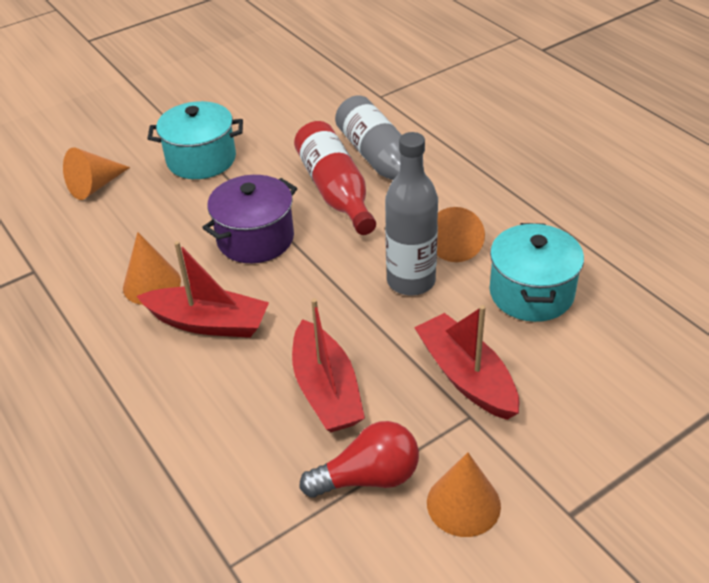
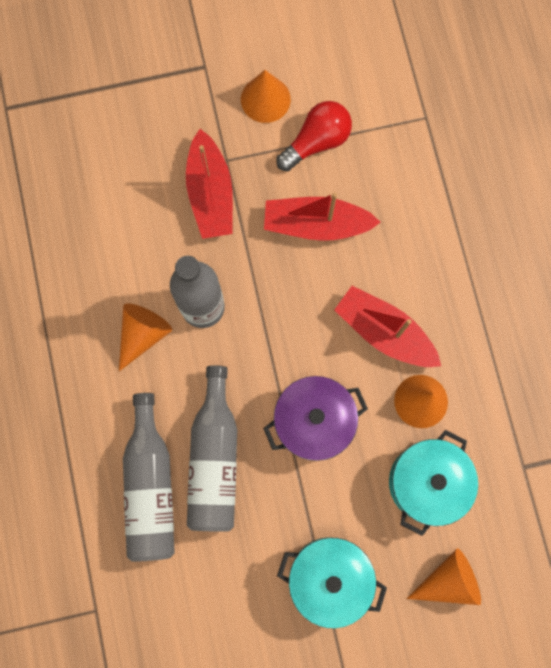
camera: 160 degrees left, 35 degrees up
red boat [292,298,365,432] -> red boat turned 90 degrees counterclockwise [264,192,381,241]
red bottle [294,121,376,235] -> grey bottle [187,365,237,532]
red light bulb [300,421,419,498] -> red light bulb turned 135 degrees clockwise [276,101,352,171]
turquoise pot [490,223,584,322] -> turquoise pot moved to [389,430,478,536]

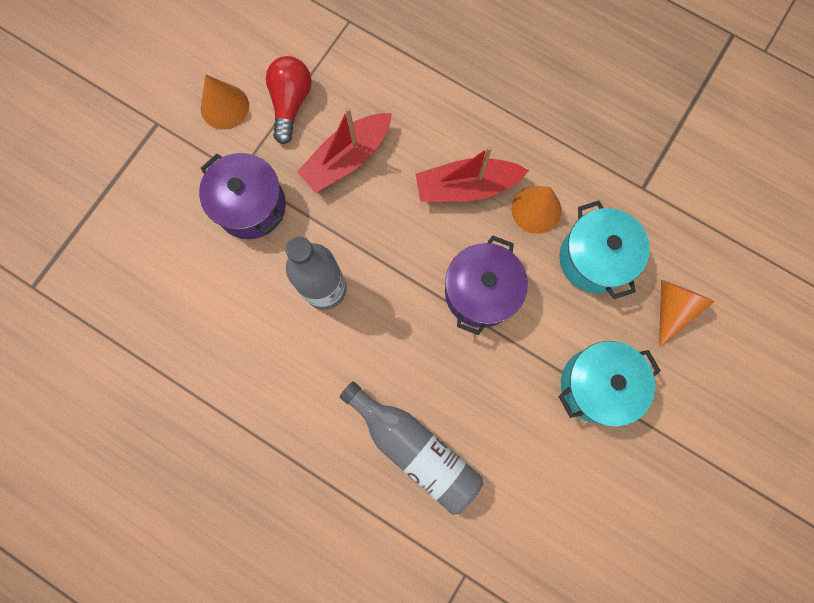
camera: 45 degrees left, 0 degrees up
orange cone [119,304,172,371] -> none
red boat [186,129,233,239] -> purple pot [199,153,286,239]
grey bottle [187,365,237,532] -> none

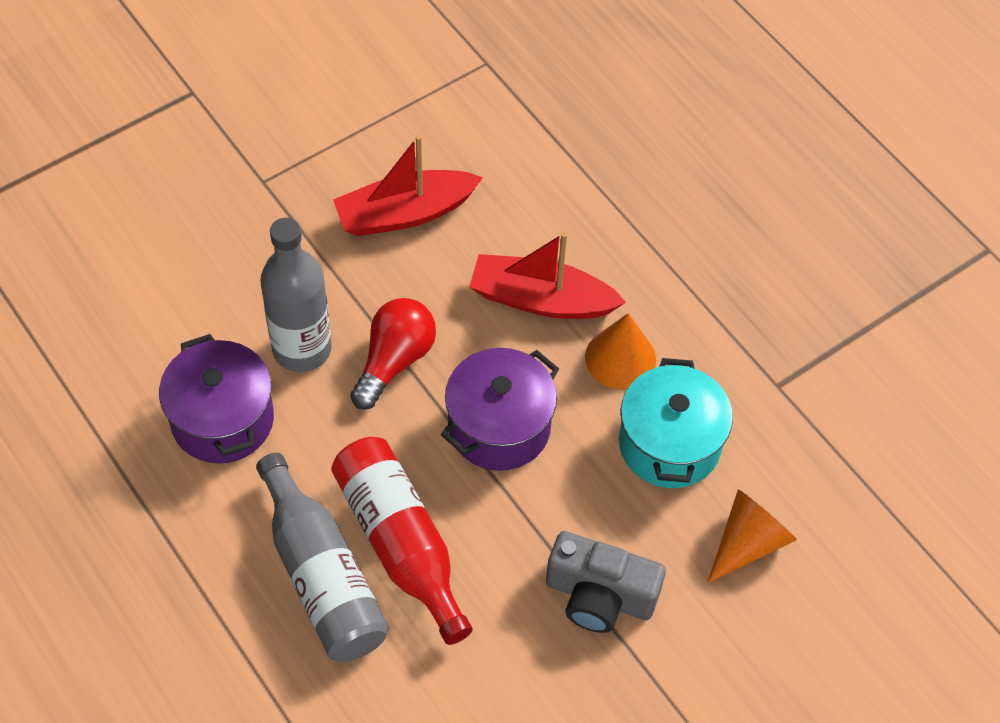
camera: 20 degrees right, 20 degrees down
purple pot [199,153,286,239] -> purple pot moved to [159,334,274,464]
orange cone [201,75,249,130] -> none
red light bulb [266,56,312,144] -> red light bulb moved to [350,298,436,410]
turquoise pot [558,341,661,427] -> grey camera [546,531,666,633]
none -> red bottle [331,437,473,645]

